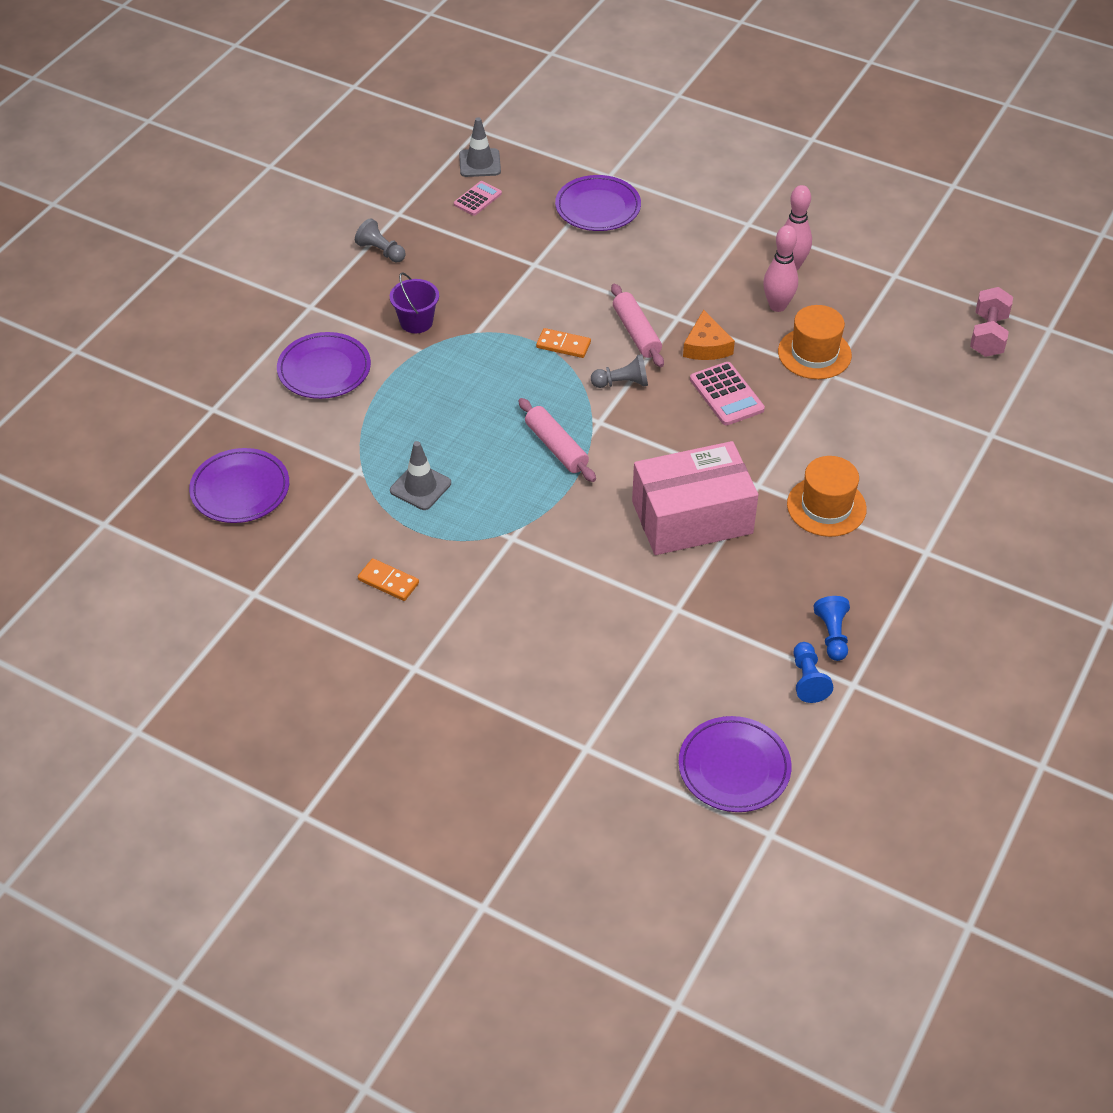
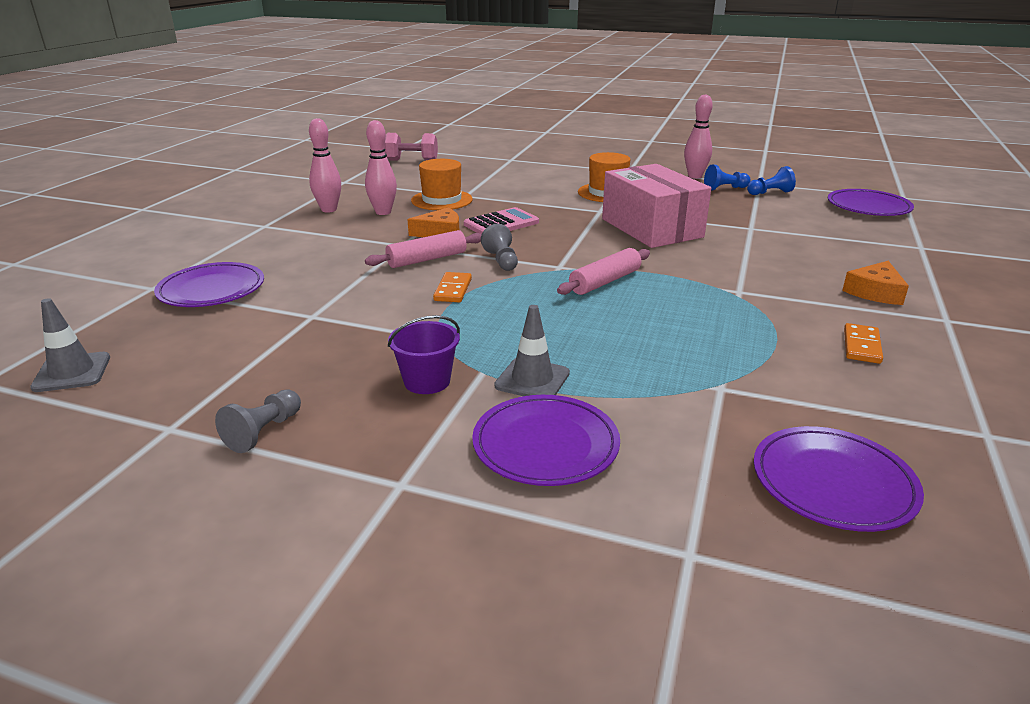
camera: 100 degrees left, 20 degrees down
grey traffic cone [390,441,451,510] -> grey traffic cone moved to [494,305,570,396]
pink calculator [454,181,502,216] -> none
none -> pink bowling pin [684,94,713,179]
none -> orange cheese [842,261,909,305]

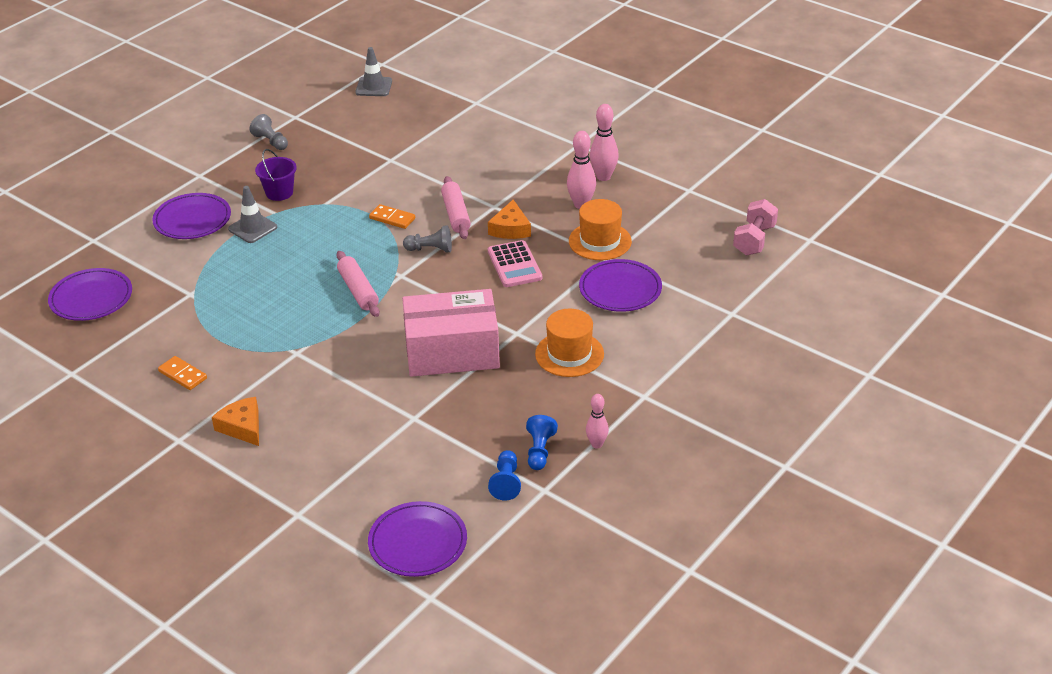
camera: 110 degrees right, 10 degrees up
purple plate [154,262,264,307] -> purple plate moved to [579,259,662,312]
pink bowling pin [684,94,713,179] -> pink bowling pin [586,394,609,448], size x0.65

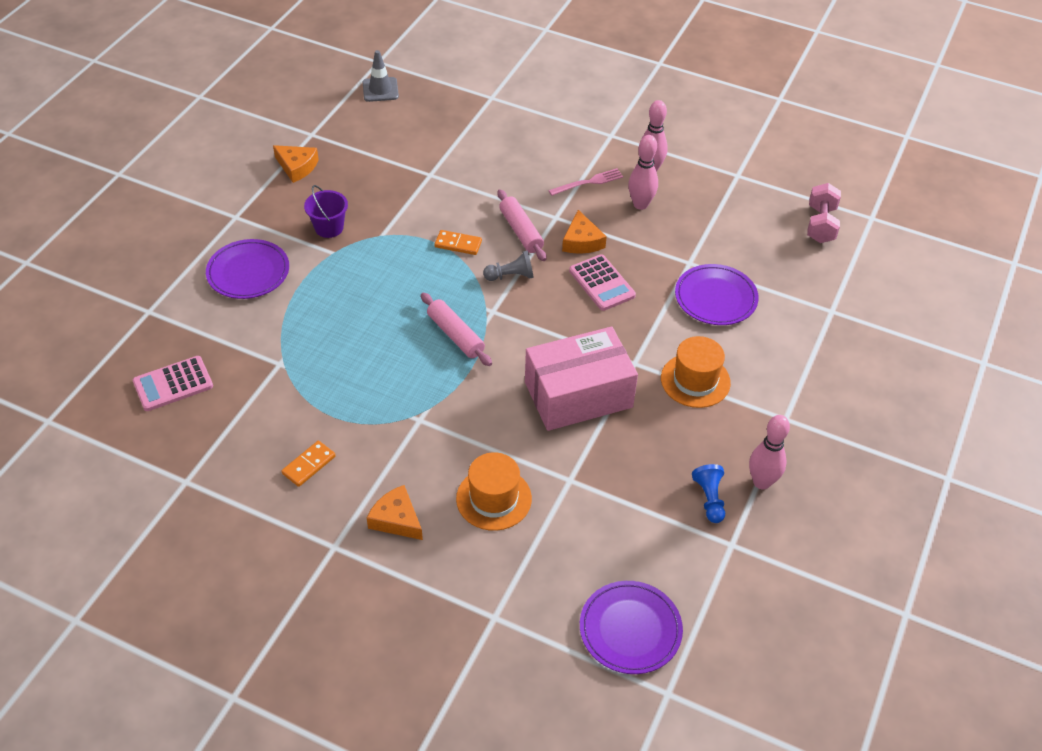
camera: 15 degrees left, 10 degrees up
purple plate [48,268,132,321] -> pink calculator [133,356,213,411]
orange domino [158,356,207,390] -> orange domino turned 75 degrees counterclockwise [282,441,336,487]
grey traffic cone [228,186,277,243] -> none
grey pawn [249,114,288,150] -> orange cheese [273,145,319,183]
blue pawn [488,450,521,501] -> none
orange hat [569,199,632,260] -> orange hat moved to [456,452,532,531]
pink bowling pin [586,394,609,448] -> pink bowling pin [749,415,790,489], size x1.55
none -> pink fork [548,168,623,196]

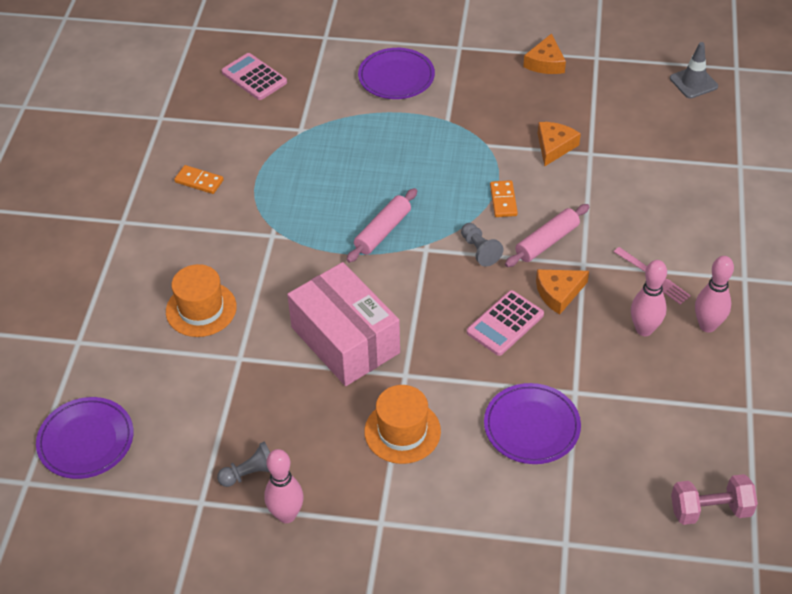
camera: 75 degrees right, 0 degrees up
purple bucket [304,185,348,238] -> none
orange cheese [367,485,423,540] -> orange cheese moved to [538,122,581,166]
blue pawn [692,464,725,523] -> grey pawn [217,441,270,487]

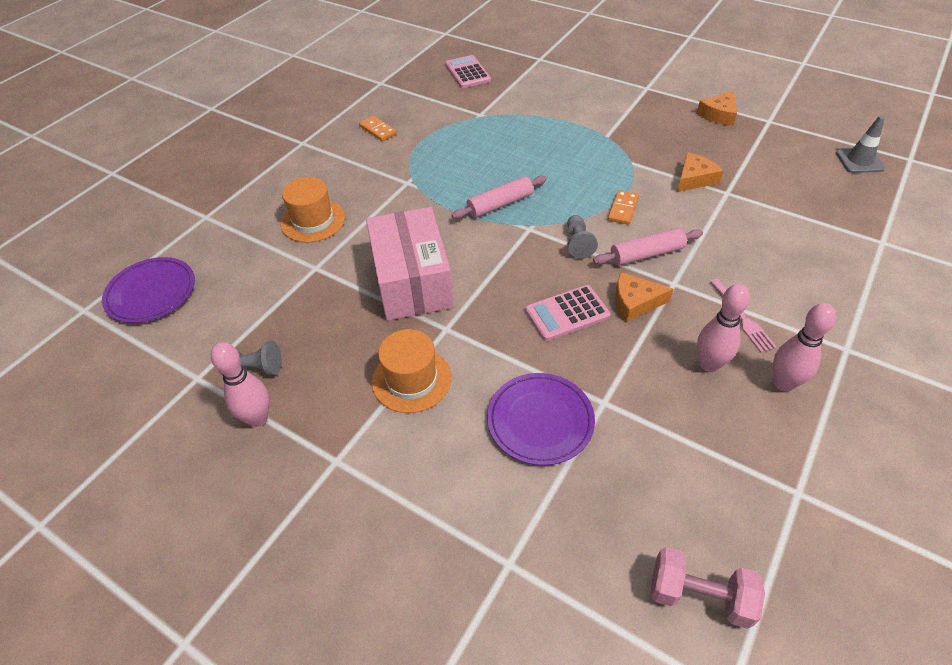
camera: 25 degrees right, 0 degrees up
purple plate [358,48,435,99] -> none

